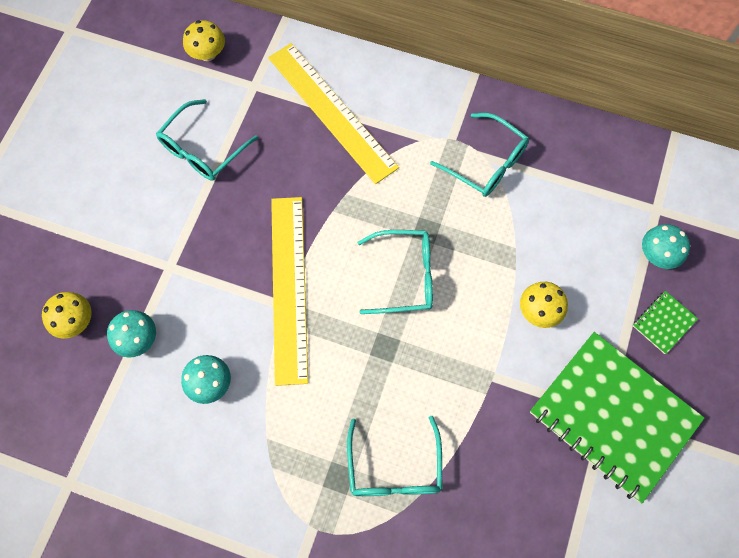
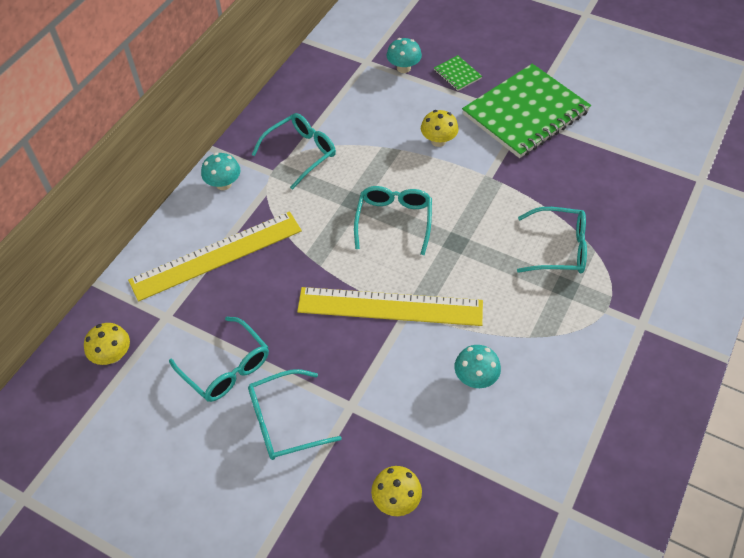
camera: 80 degrees left, 15 degrees down
turquoise mushroom [107,310,156,358] -> turquoise mushroom moved to [201,153,240,190]
none -> turquoise glasses [248,369,342,460]

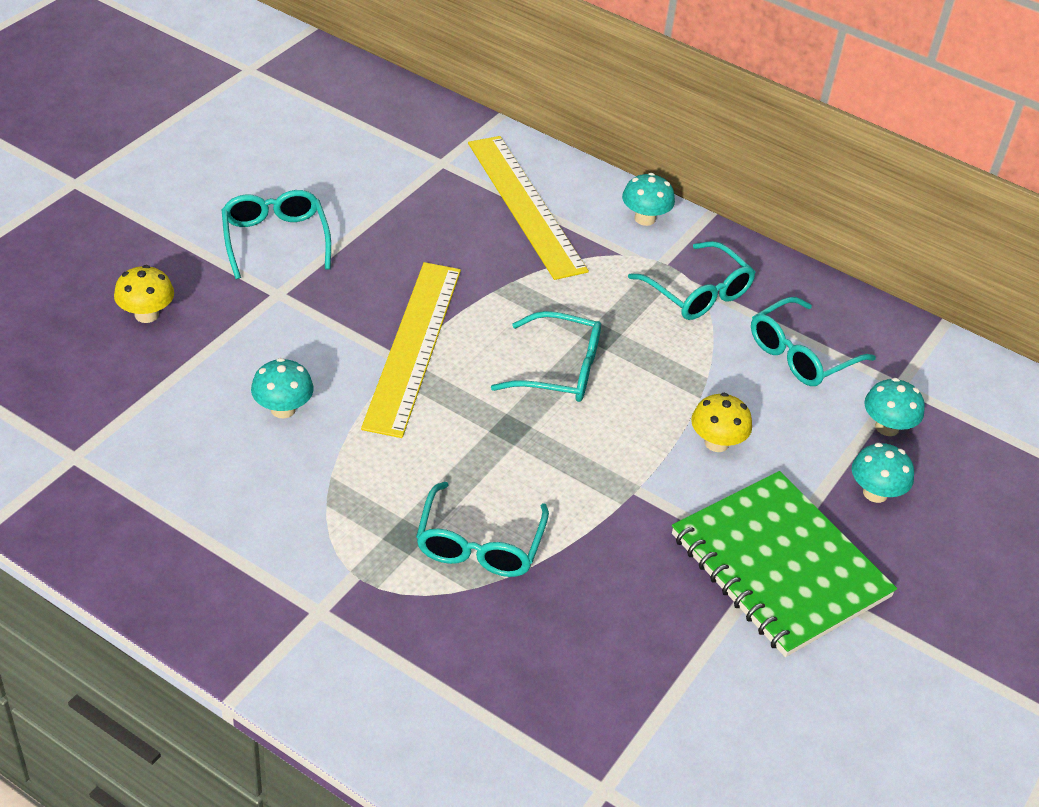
camera: 90 degrees right, 10 degrees down
yellow mushroom [84,323,130,365] -> none
turquoise glasses [169,317,269,402] -> turquoise glasses moved to [751,297,876,386]
green notebook [434,55,482,91] -> turquoise mushroom [852,443,914,503]

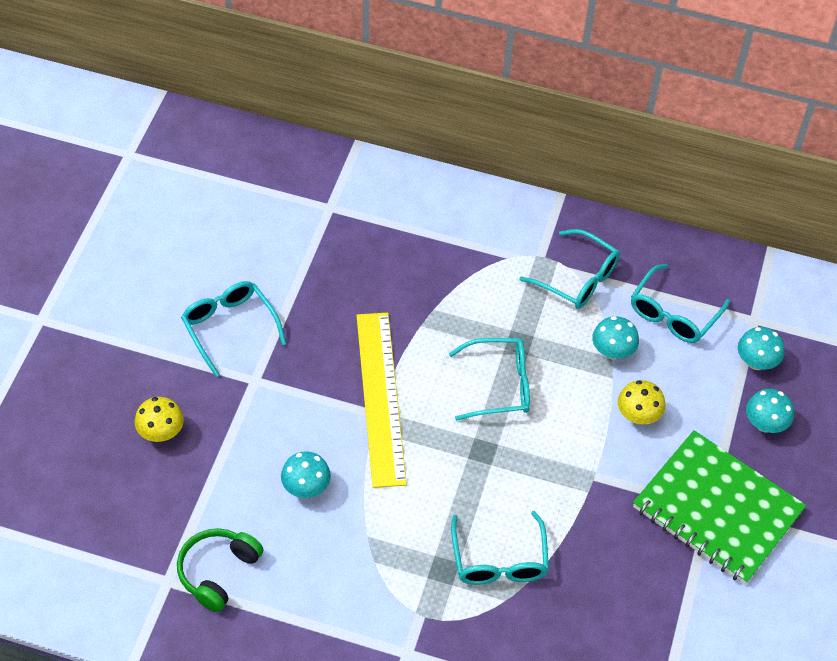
camera: 15 degrees left, 10 degrees up
yellow ruler [468,136,589,280] -> none
turquoise mushroom [622,173,675,226] -> turquoise mushroom moved to [592,316,639,360]
none -> green headphones [177,528,264,612]

